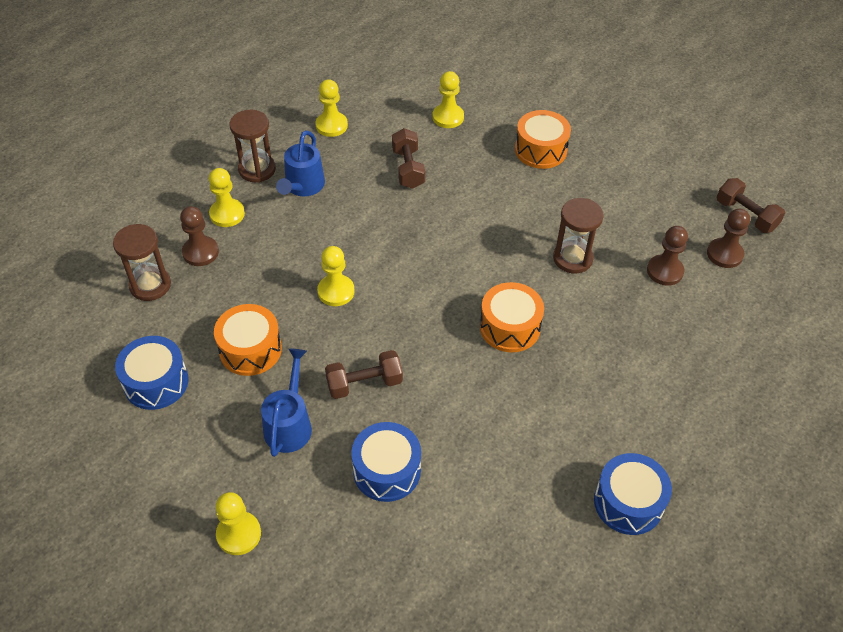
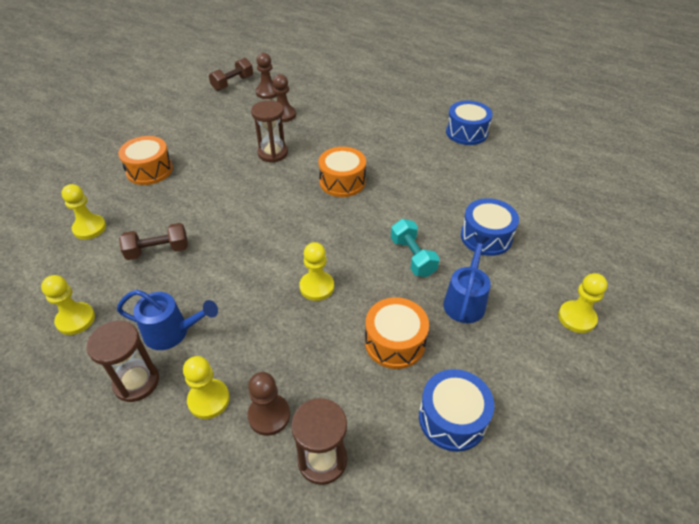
camera: 95 degrees left, 5 degrees down
blue watering can [261,349,312,457] -> blue watering can turned 105 degrees clockwise [443,235,491,323]
brown dumbbell [325,350,403,399] -> turquoise dumbbell [391,219,440,277]

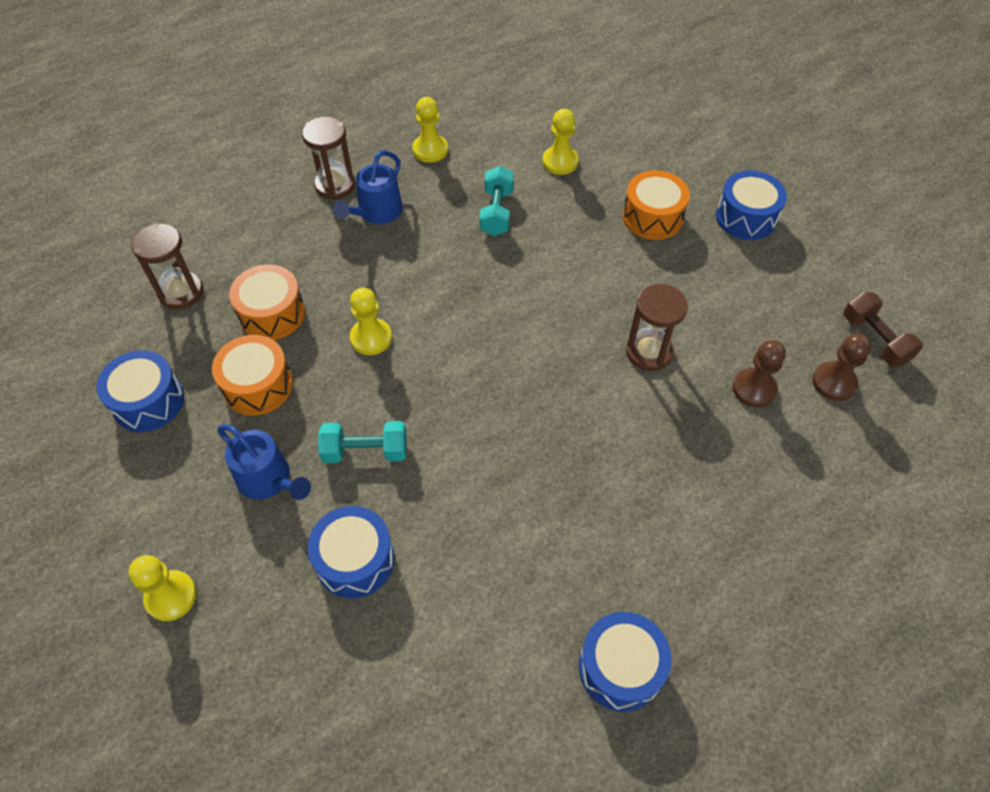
camera: 110 degrees right, 10 degrees up
brown dumbbell [119,223,188,260] -> turquoise dumbbell [479,166,514,236]
yellow pawn [183,356,230,419] -> none
brown pawn [247,372,290,436] -> none
orange drum [318,147,366,197] -> orange drum moved to [229,264,305,340]
none -> blue drum [716,171,787,240]

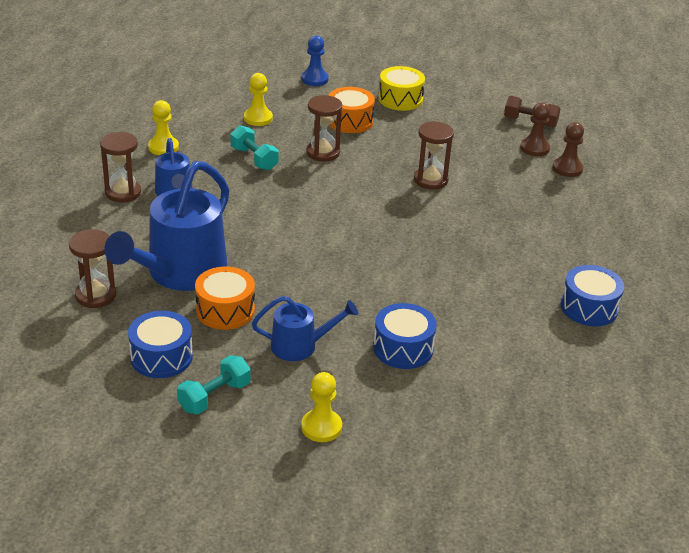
camera: 45 degrees left, 20 degrees down
orange drum [229,264,305,340] -> blue watering can [105,161,229,291]
turquoise dumbbell [318,421,407,463] -> turquoise dumbbell moved to [177,355,251,414]
yellow pawn [350,288,392,355] -> none
blue drum [716,171,787,240] -> yellow drum [378,66,425,111]
brown pawn [732,340,786,408] -> brown pawn moved to [553,122,584,177]
none -> blue pawn [301,35,329,86]
none -> brown hourglass [306,95,342,162]

